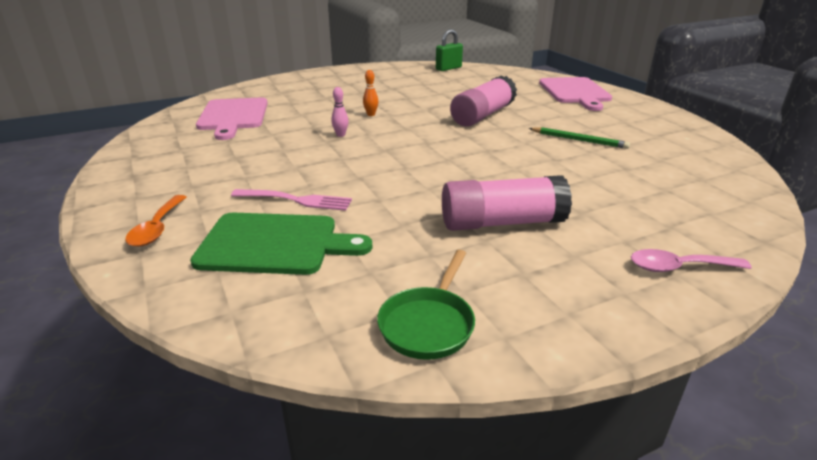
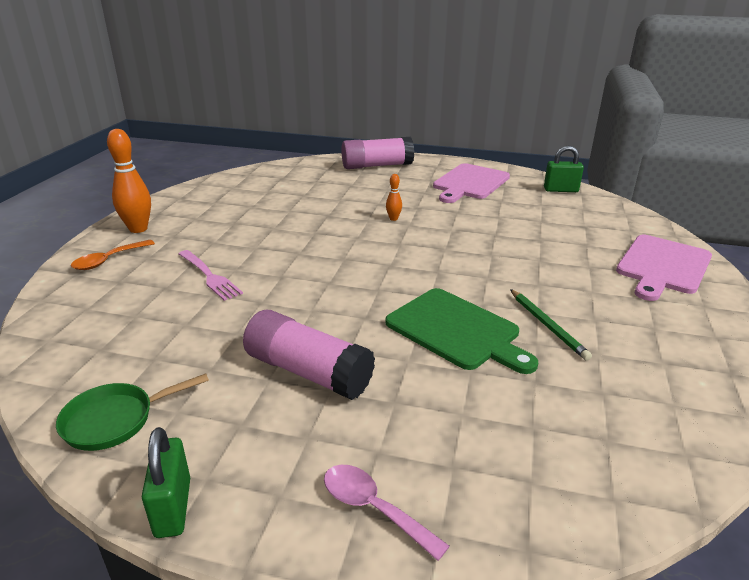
camera: 40 degrees right, 0 degrees up
green cutting board [190,213,373,275] -> green cutting board moved to [385,288,538,374]
pink cutting board [196,98,268,140] -> pink cutting board moved to [433,163,510,203]
pink bowling pin [331,87,349,137] -> none
pink glue stick [450,75,517,127] -> pink glue stick moved to [341,137,414,169]
none -> orange bowling pin [107,129,151,233]
none -> green padlock [142,427,190,538]

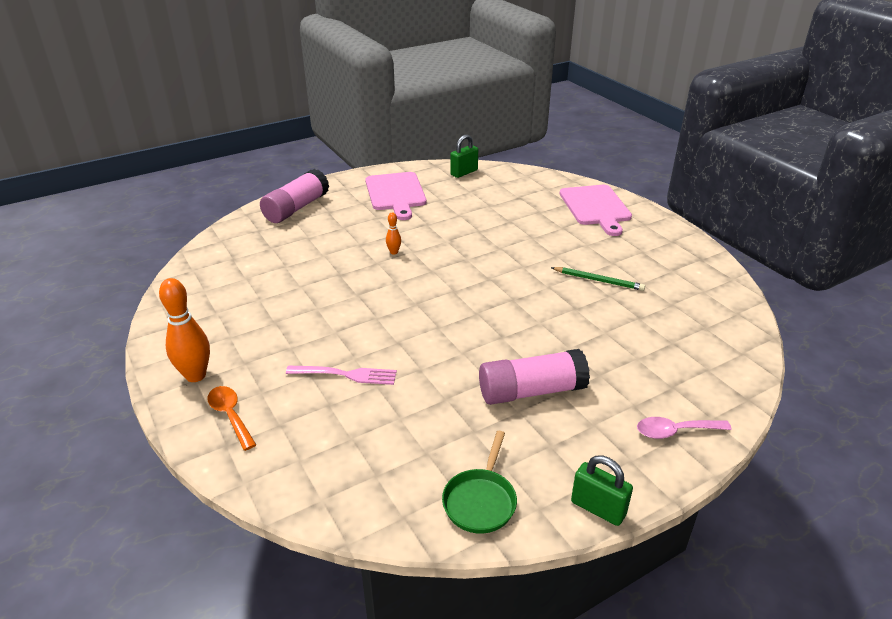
camera: 45 degrees left, 5 degrees up
orange spoon [71,240,155,270] -> orange spoon turned 150 degrees clockwise [207,386,256,451]
green cutting board [385,288,538,374] -> none

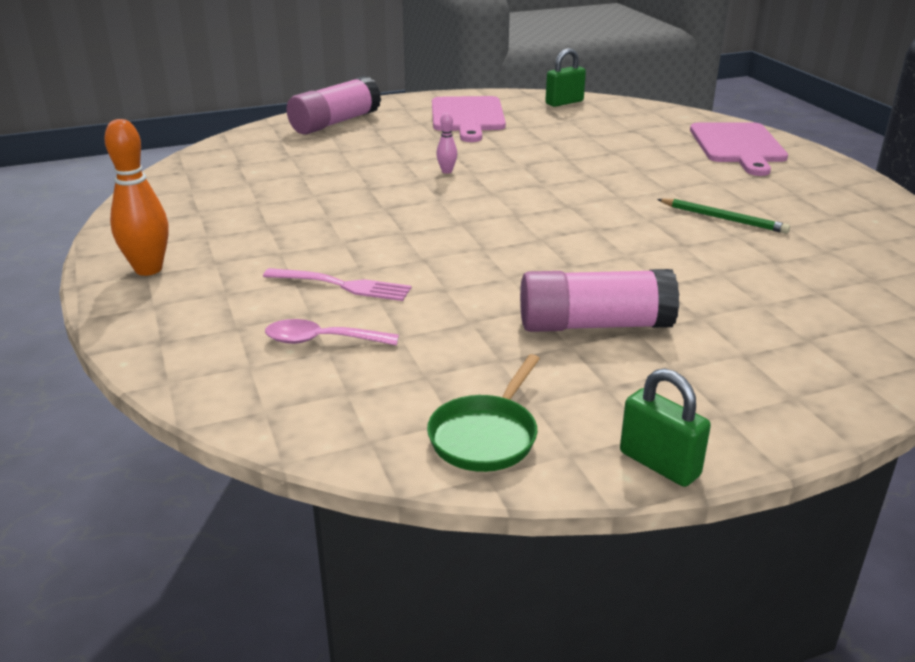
camera: 10 degrees right, 5 degrees down
orange spoon [207,386,256,451] -> none
orange bowling pin [386,213,401,254] -> pink bowling pin [436,113,457,174]
pink spoon [637,417,732,439] -> pink spoon moved to [265,319,399,346]

